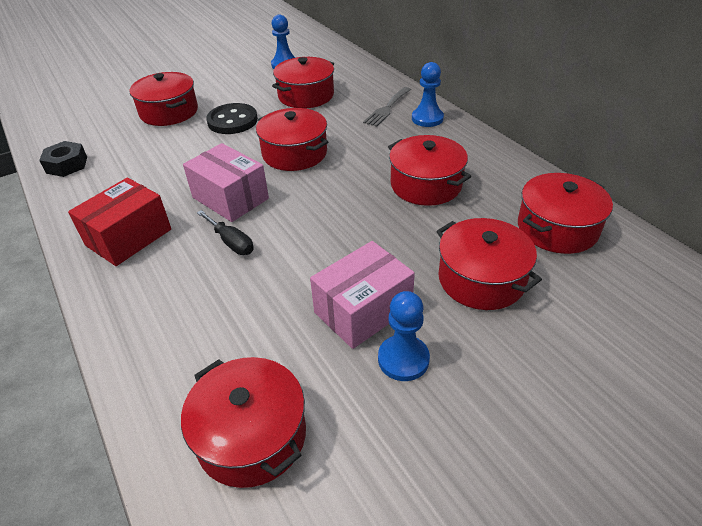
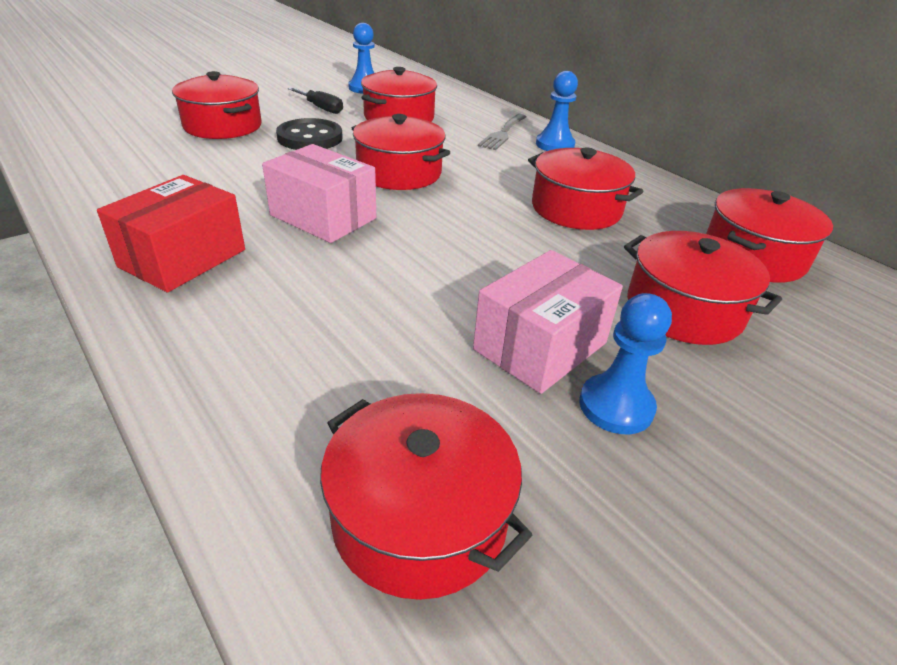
camera: 10 degrees left, 5 degrees down
black nut [39,141,87,177] -> none
black screwdriver [197,210,254,255] -> black screwdriver moved to [288,87,343,114]

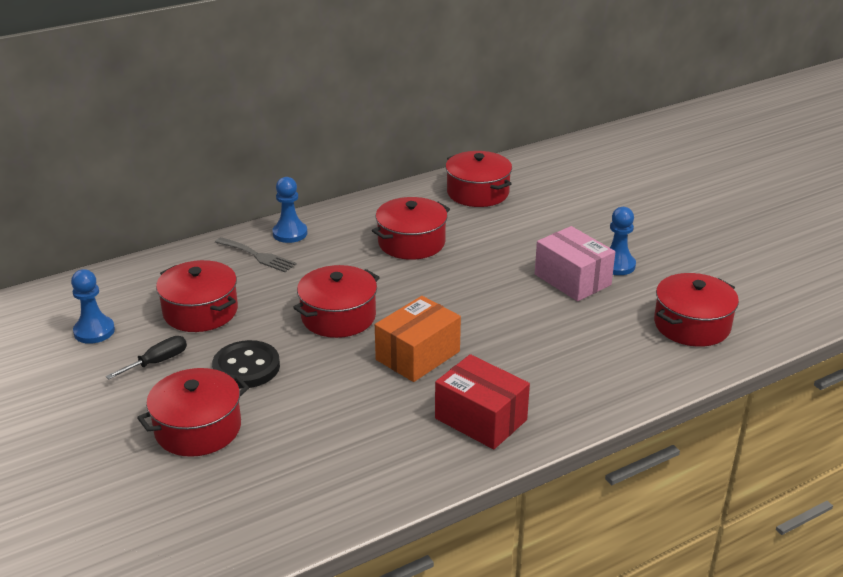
camera: 80 degrees left, 5 degrees down
pink box [262,144,376,243] -> orange box [375,296,461,382]
red pot [624,231,782,345] -> none

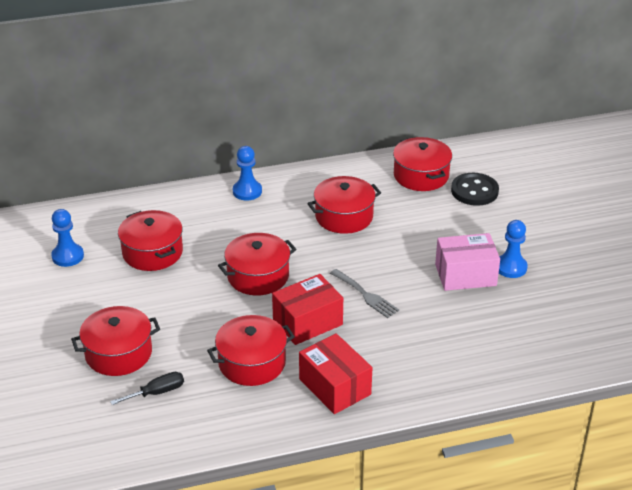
camera: 15 degrees right, 5 degrees up
black screwdriver [106,336,187,379] -> black screwdriver moved to [110,372,184,405]
black button [212,340,280,389] -> black button moved to [451,173,499,206]
grey fork [215,237,296,273] -> grey fork moved to [330,269,399,318]
orange box [375,296,461,382] -> red box [272,274,343,345]
pink box [535,226,615,301] -> pink box turned 75 degrees counterclockwise [435,233,500,291]
red pot [654,273,739,347] -> red pot moved to [207,315,295,386]

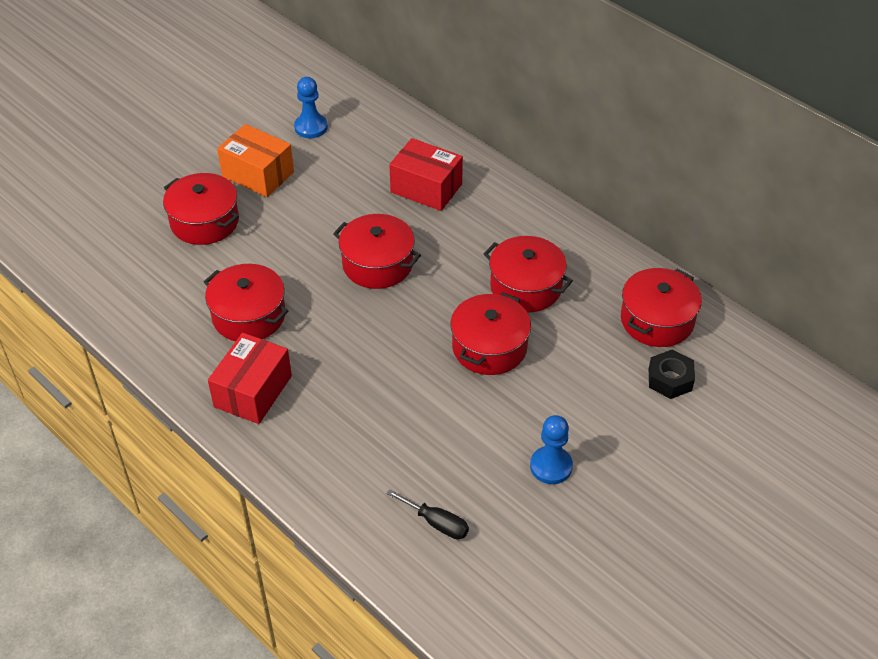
camera: 60 degrees right, 10 degrees up
black screwdriver [110,372,184,405] -> black screwdriver moved to [386,489,469,539]
red pot [118,210,183,271] -> red pot moved to [451,292,531,375]
blue pawn [233,146,262,201] -> none
red box [272,274,343,345] -> red box moved to [389,138,463,211]
grey fork [330,269,399,318] -> none
pink box [435,233,500,291] -> none
black button [451,173,499,206] -> black nut [649,350,695,399]
none -> orange box [217,124,294,197]

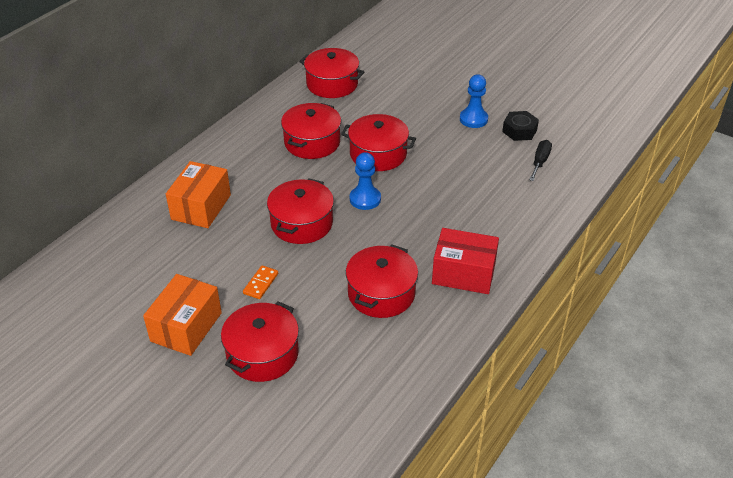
camera: 100 degrees left, 5 degrees down
blue pawn [294,77,328,138] -> blue pawn moved to [350,152,381,210]
red box [389,138,463,211] -> orange box [166,161,231,228]
black nut [649,350,695,399] -> black nut moved to [502,111,539,141]
none -> orange domino [243,265,278,299]

